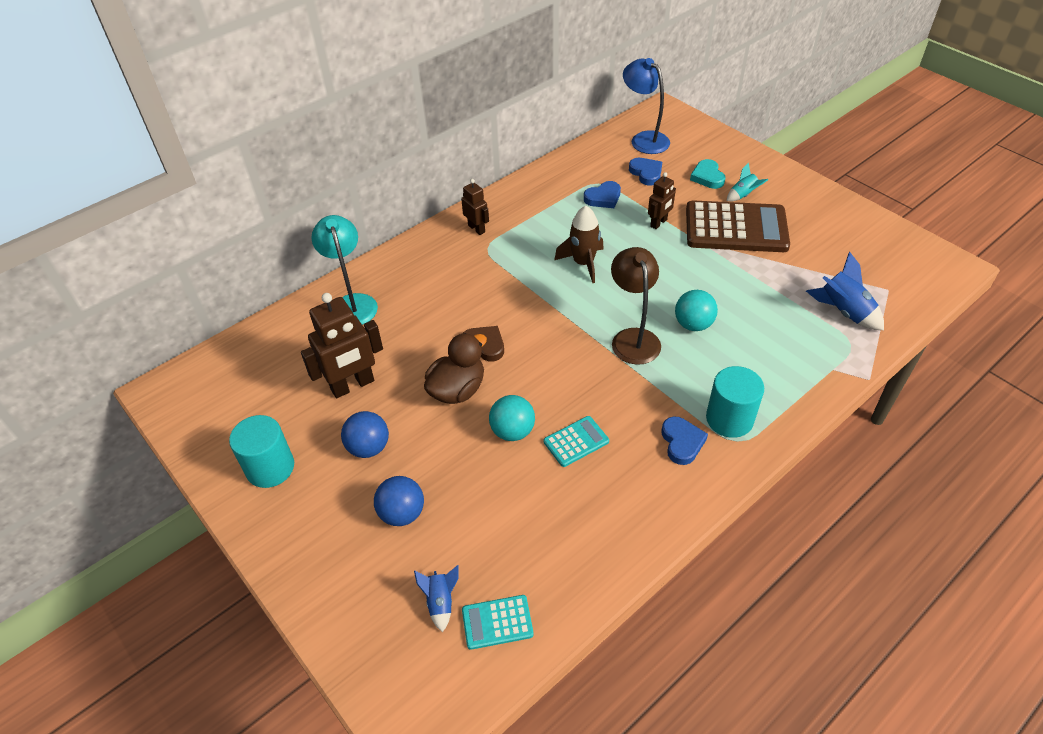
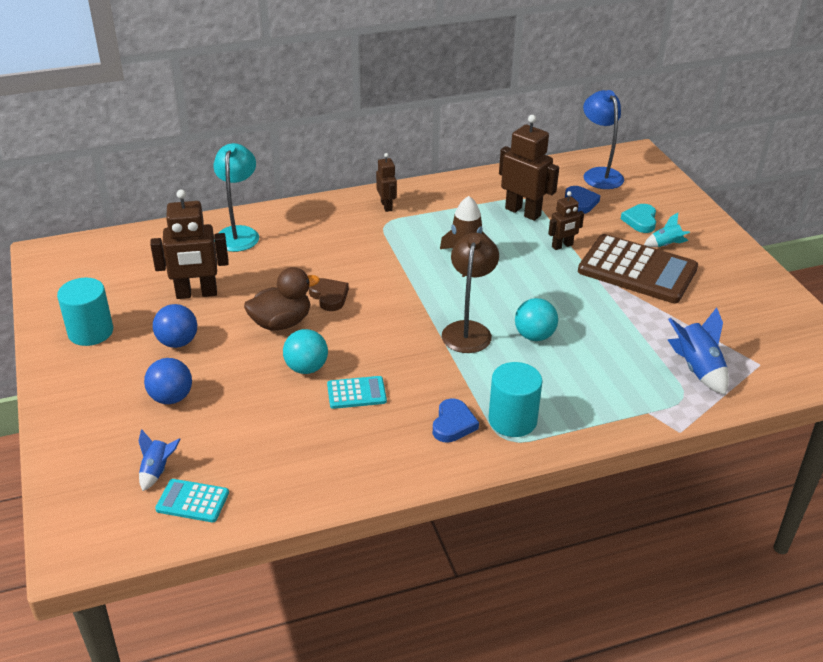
camera: 20 degrees right, 10 degrees down
blue heart [584,181,621,208] -> brown robot [499,115,559,221]

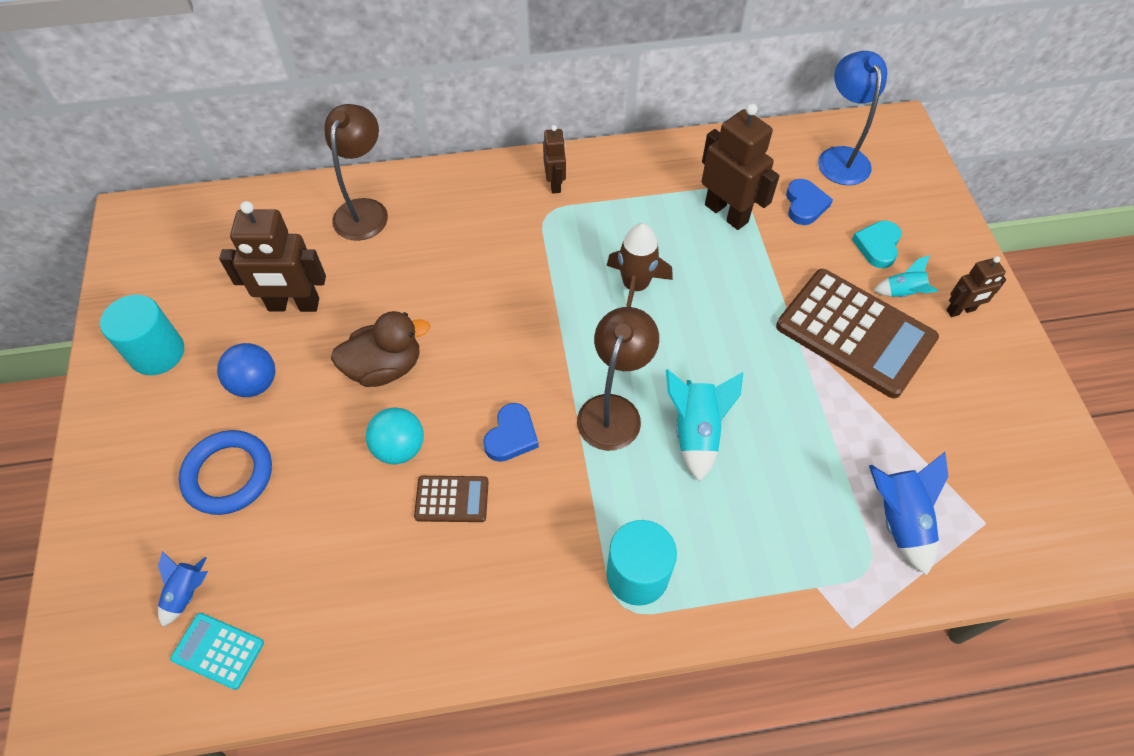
camera: 10 degrees right, 20 degrees up
blue ball [144,358,192,404] -> blue ring [179,430,272,515]
turquoise lamp [213,143,259,252] -> brown lamp [324,104,388,241]
brown heart [309,278,349,311] -> none
turquoise calculator [327,376,387,409] -> brown calculator [414,476,489,522]
blue heart [433,398,479,443] -> blue heart moved to [483,403,539,462]
turquoise ball [515,298,558,341] -> turquoise rocket [666,370,743,482]
brown robot [548,191,584,250] -> brown robot moved to [947,256,1006,317]

